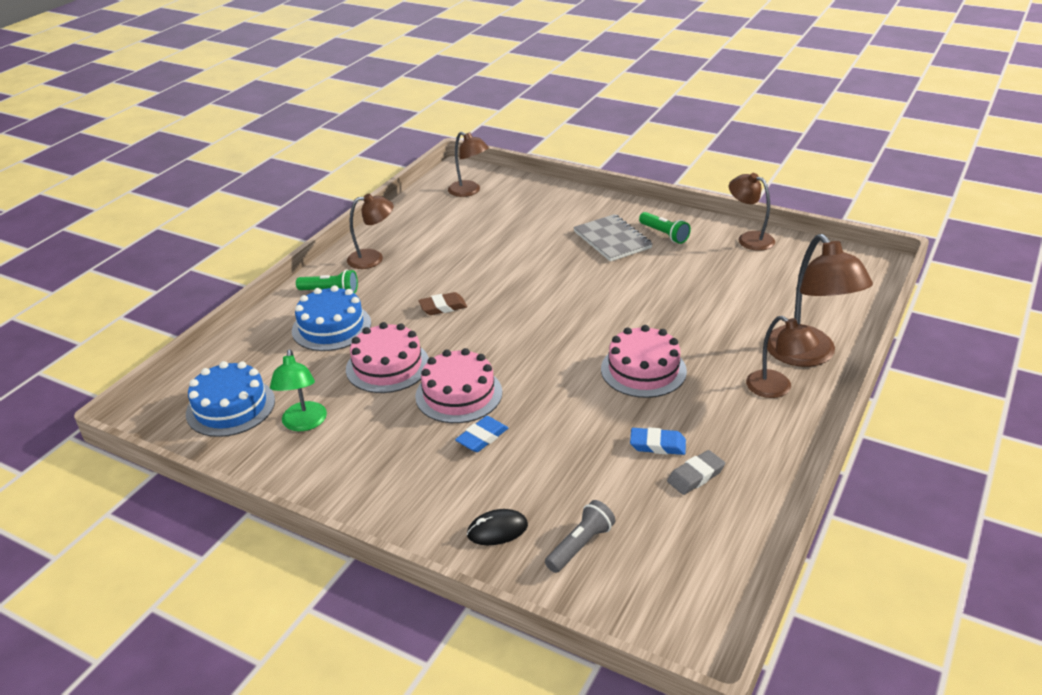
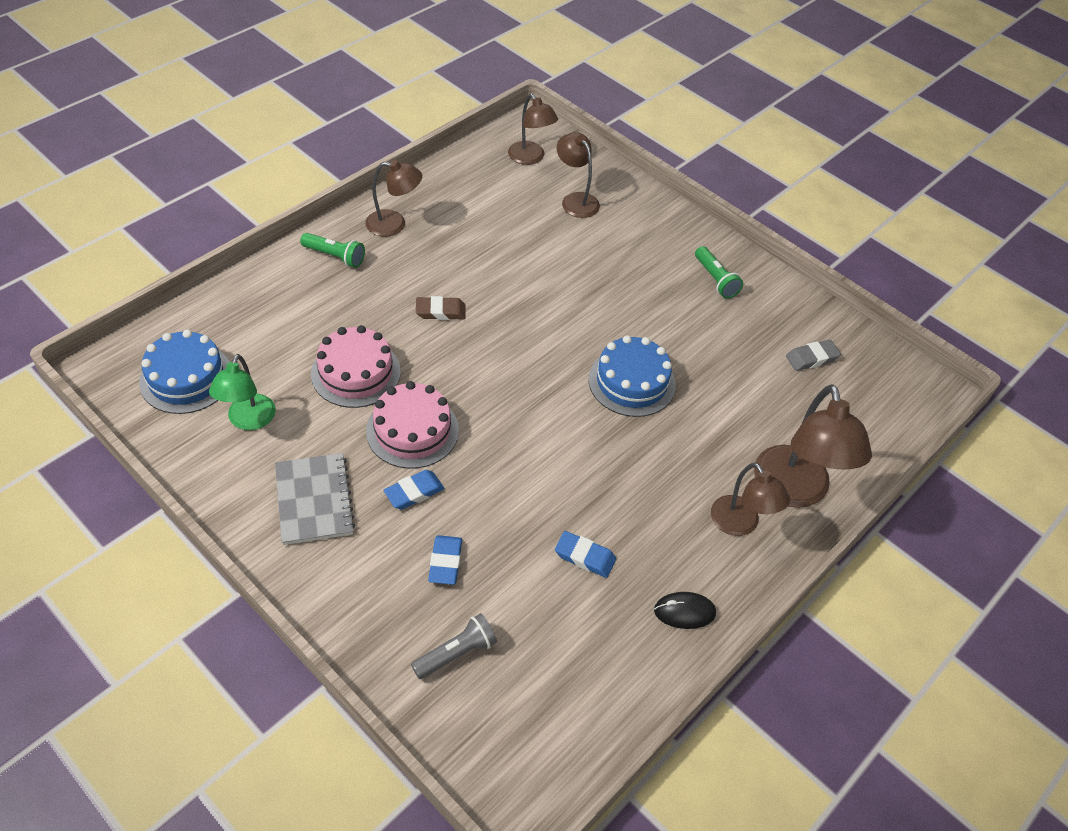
camera: 10 degrees right, 15 degrees up
blue cake [292,285,371,351] -> blue cake moved to [588,335,676,417]
black mouse [467,509,528,545] -> black mouse moved to [654,592,716,629]
grey notebook [573,214,653,262] -> grey notebook moved to [275,453,355,545]
pink cake [601,325,687,398] -> none
grey eraser [667,450,725,495] -> grey eraser moved to [786,340,841,371]
brown lamp [729,173,775,251] -> brown lamp moved to [557,132,600,218]
none -> blue eraser [428,535,462,585]

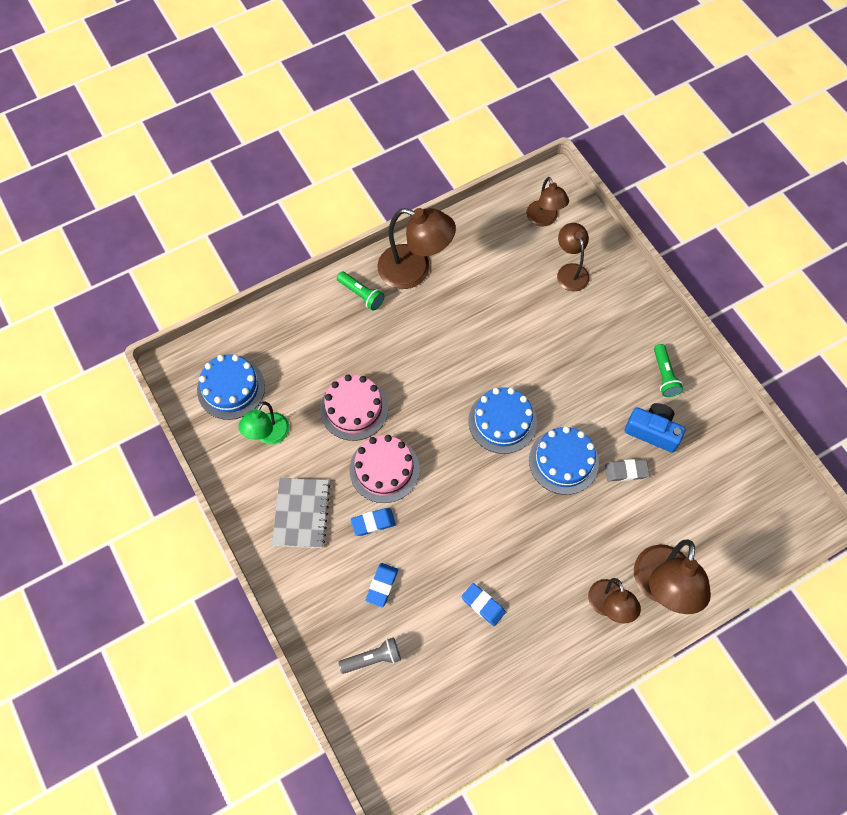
camera: 20 degrees right, 15 degrees up
brown lamp [366,160,422,236] -> brown lamp [377,208,456,289], size x1.62
brown eraser [416,296,466,320] -> none
black mouse [654,592,716,629] -> none
grey eraser [786,340,841,371] -> grey eraser moved to [605,459,650,481]
none -> blue cake [468,387,537,454]
none -> blue camera [625,403,685,452]

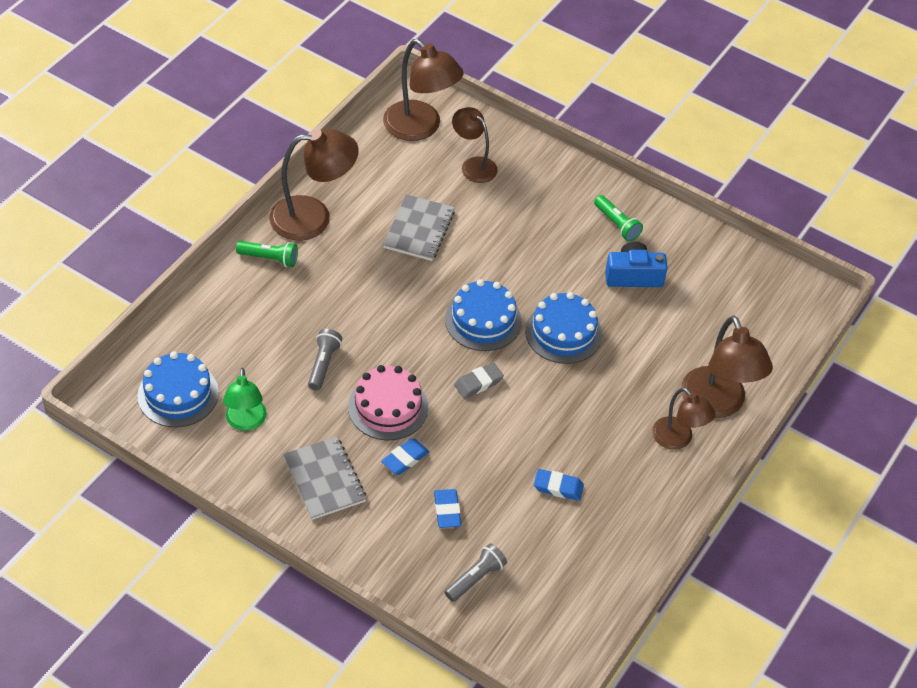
camera: 30 degrees left, 15 degrees down
pink cake [320,374,388,441] -> grey flashlight [308,329,342,390]
brown lamp [526,177,569,227] -> brown lamp [383,39,464,141], size x1.62
grey eraser [605,459,650,481] -> grey eraser moved to [454,362,504,398]
none -> grey notebook [383,194,455,261]

